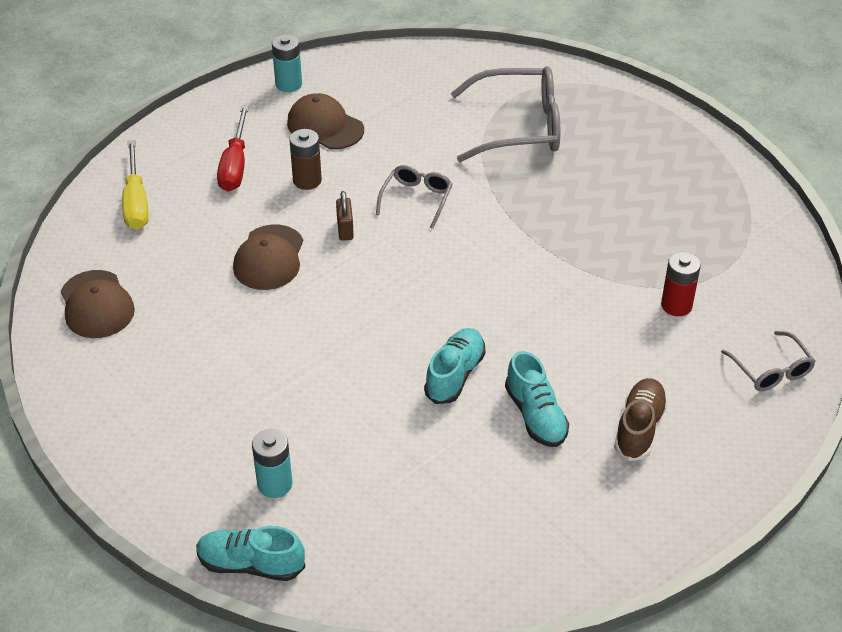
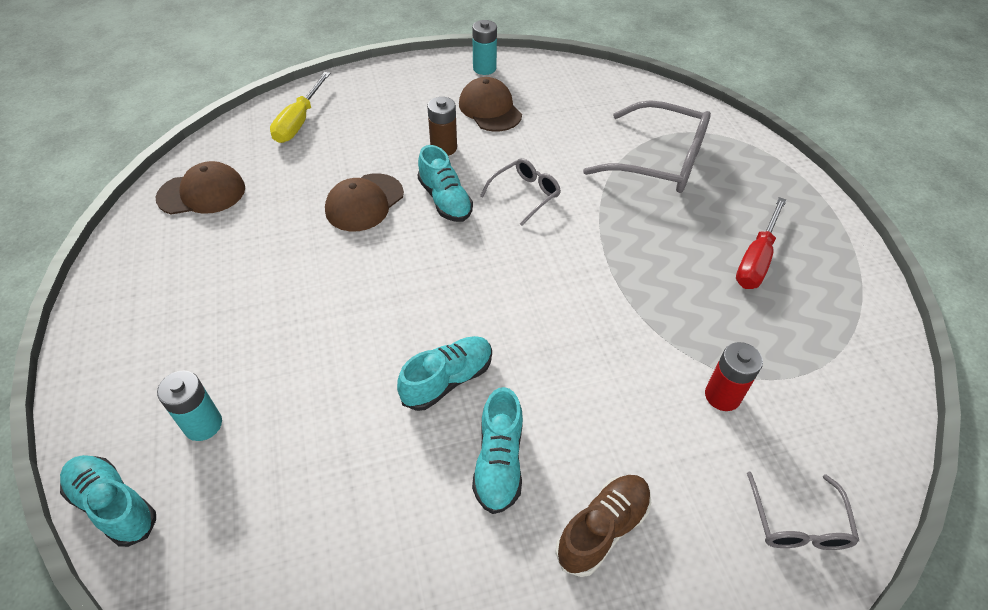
camera: 25 degrees right, 5 degrees up
brown cap [61,270,135,338] -> brown cap turned 105 degrees counterclockwise [156,161,245,215]
red screwdriver [217,105,249,192] -> red screwdriver moved to [736,197,787,289]
brown padlock [336,191,354,241] -> turquoise shoe [418,145,473,222]

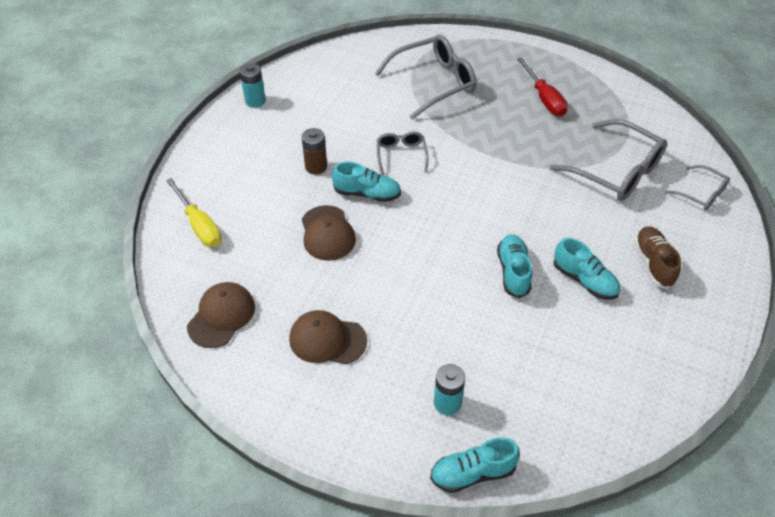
camera: 50 degrees left, 0 degrees up
brown cap [459,77,522,132] -> brown cap moved to [289,310,367,364]
red battery [705,342,763,411] -> grey glasses [550,119,667,201]

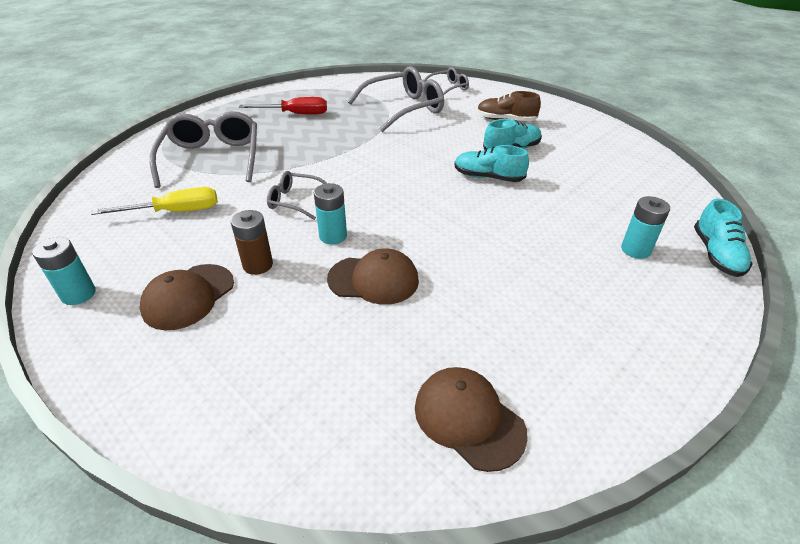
camera: 70 degrees left, 10 degrees down
yellow screwdriver [166,178,222,247] -> yellow screwdriver moved to [91,187,218,215]
brown cap [289,310,367,364] -> brown cap moved to [140,264,234,331]
turquoise shoe [332,162,401,202] -> turquoise battery [314,183,347,244]

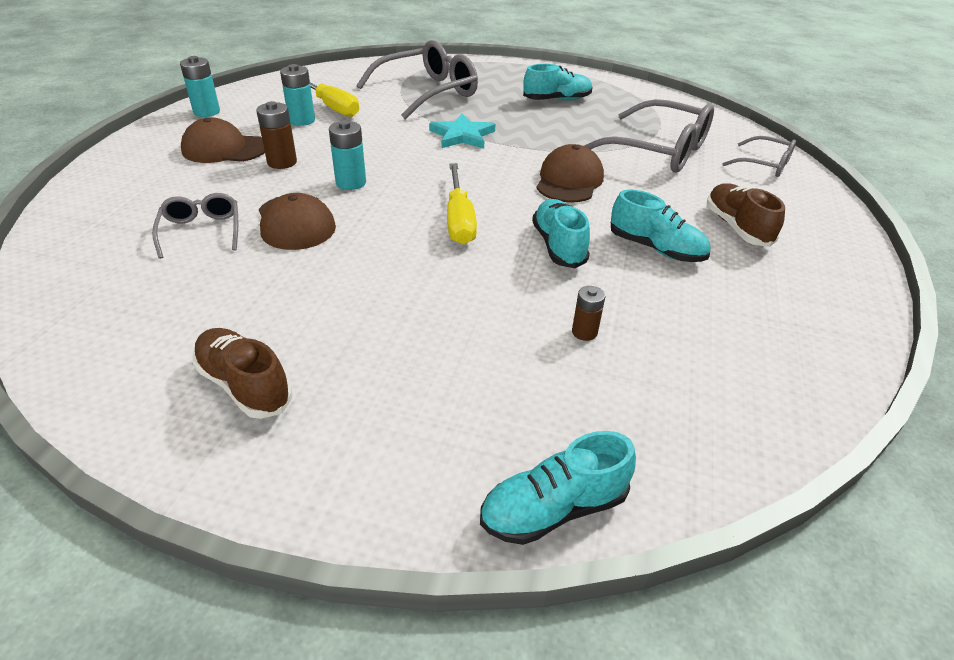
camera: 60 degrees right, 0 degrees up
red screwdriver [239,97,327,115] -> turquoise shoe [523,64,592,101]
grey glasses [267,171,327,220] -> grey glasses moved to [152,193,238,259]
brown cap [415,367,528,472] -> brown cap moved to [536,144,604,202]
turquoise battery [621,196,670,259] -> turquoise battery moved to [280,64,315,126]
none -> brown shoe [192,328,292,419]
none -> turquoise star [429,113,495,149]
none -> yellow screwdriver [447,163,477,245]
none -> brown battery [572,286,605,341]

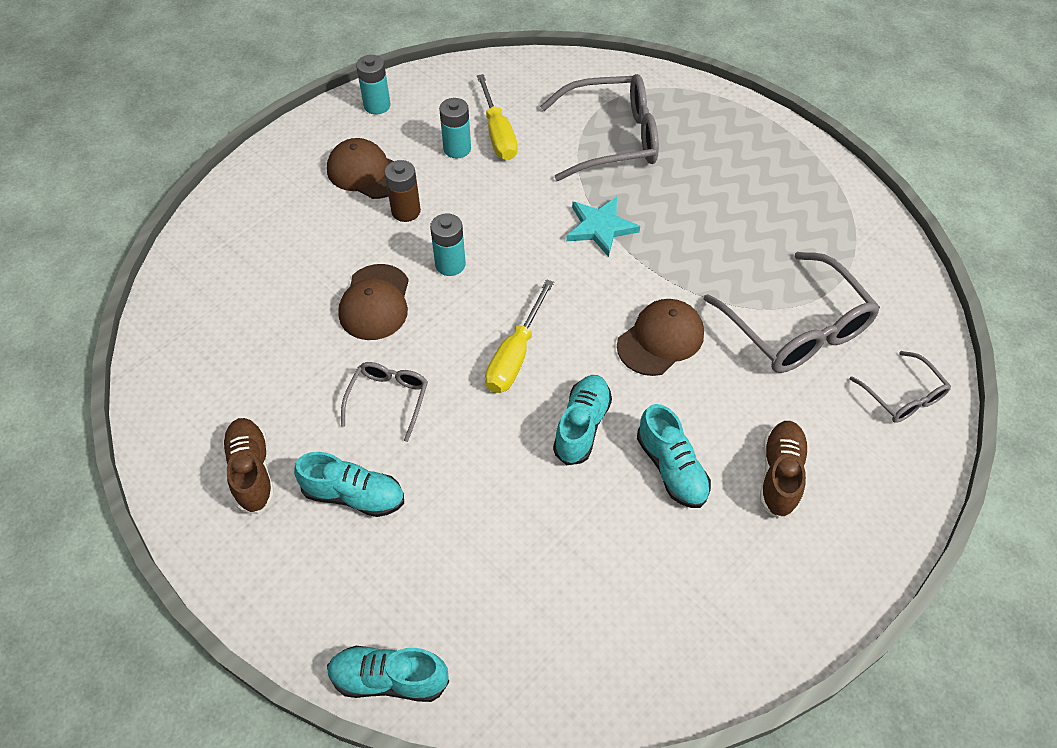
camera: 30 degrees right, 15 degrees up
grey glasses [152,193,238,259] -> grey glasses moved to [341,362,428,442]
turquoise shoe [523,64,592,101] -> turquoise shoe moved to [294,452,404,517]
brown battery [572,286,605,341] -> none

